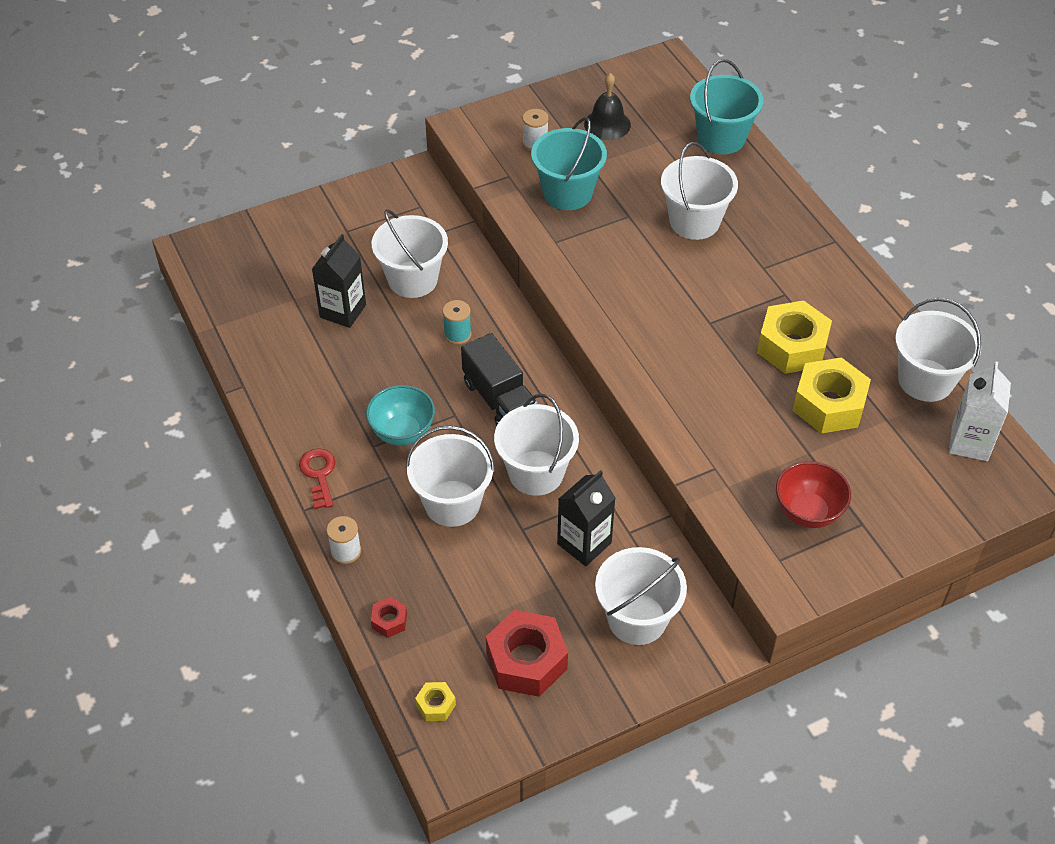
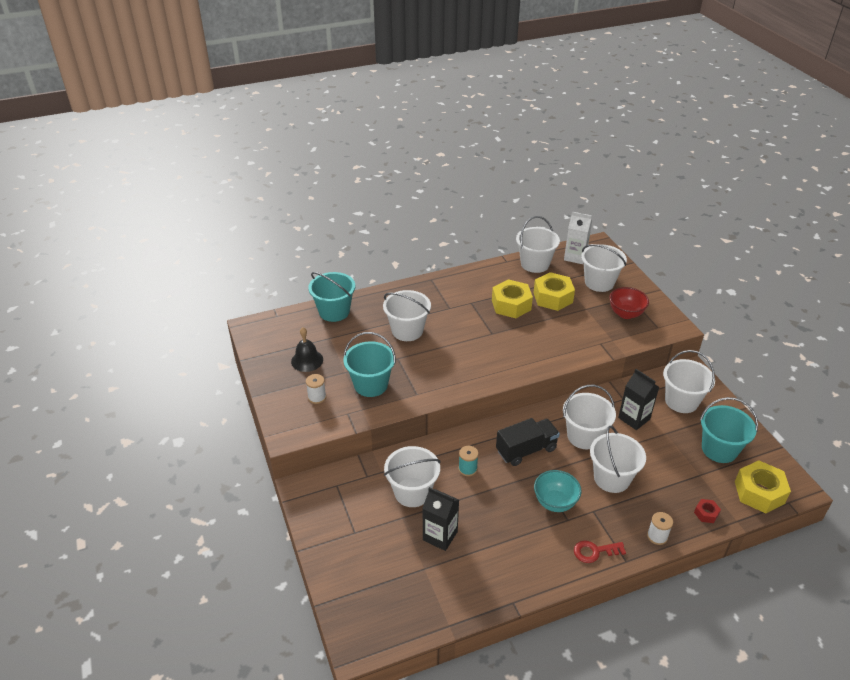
camera: 85 degrees left, 10 degrees down
yellow nut [415,682,456,721] -> yellow nut [735,460,791,513], size x2.13
red nut [486,610,568,697] -> turquoise bucket [700,397,758,463]
none -> white bucket [581,244,627,292]

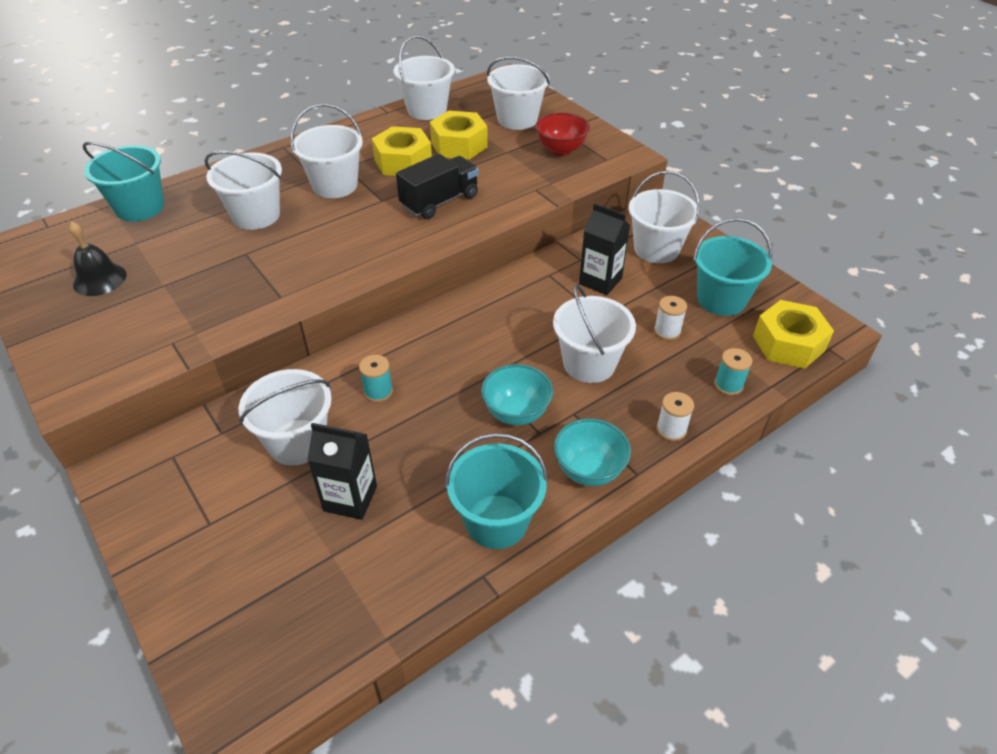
camera: 15 degrees left, 5 degrees up
white spool [306,374,326,404] -> white spool moved to [654,296,687,340]
turquoise bucket [343,332,396,397] -> turquoise bucket moved to [445,433,548,549]
black truck [496,418,560,466] -> black truck moved to [396,154,479,219]
white bucket [563,385,616,449] -> white bucket moved to [290,103,363,198]
white carton [564,212,592,264] -> none
red key [574,540,626,563] -> turquoise bowl [554,418,631,486]
red nut [694,499,721,523] -> turquoise spool [714,348,752,395]

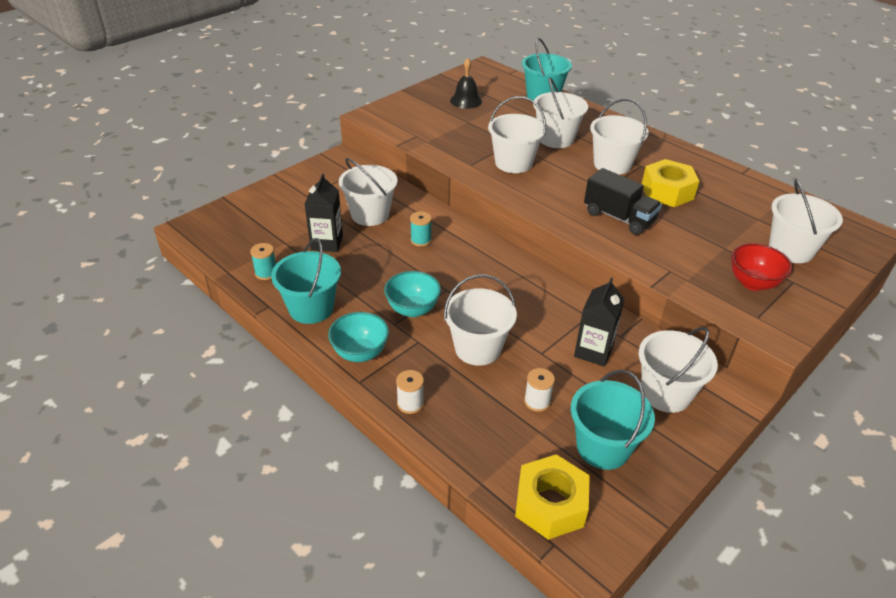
camera: 80 degrees right, 5 degrees down
white bucket [394,35,455,120] -> white bucket moved to [488,96,546,173]
yellow nut [430,111,488,160] -> none
turquoise spool [714,348,752,395] -> turquoise spool moved to [250,243,276,280]

